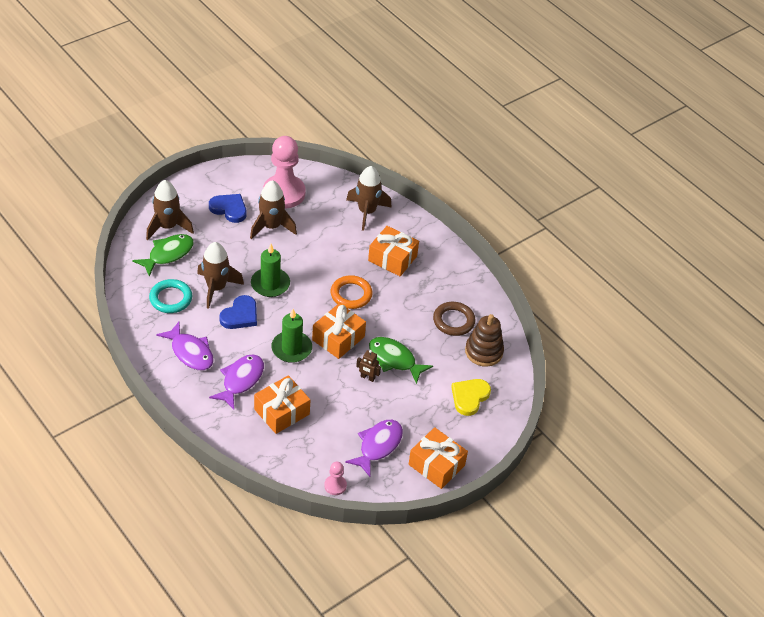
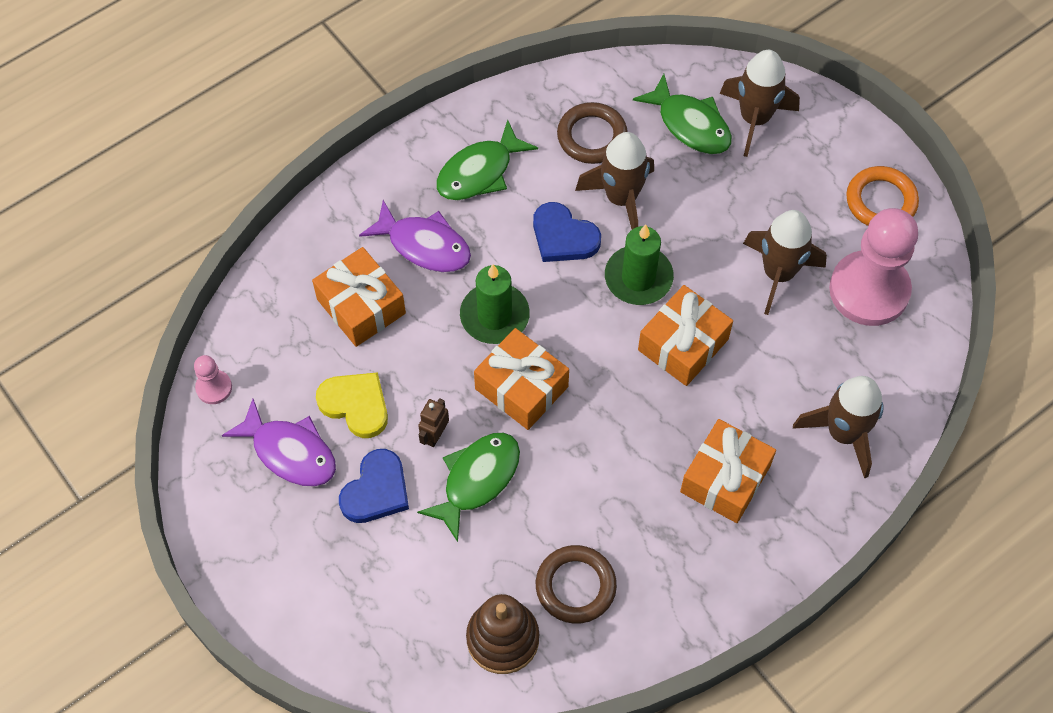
camera: 95 degrees right, 15 degrees up
turquoise ring [149,279,192,313] -> brown ring [557,102,628,164]
purple fish [156,322,214,370] -> green fish [436,119,538,200]
blue heart [209,194,246,223] -> blue heart moved to [339,449,409,523]
orange ring [331,275,373,309] -> orange ring moved to [846,166,919,226]
orange gift [409,427,468,489] -> orange gift moved to [638,285,733,386]
yellow heart [451,379,491,416] -> yellow heart moved to [316,372,388,438]

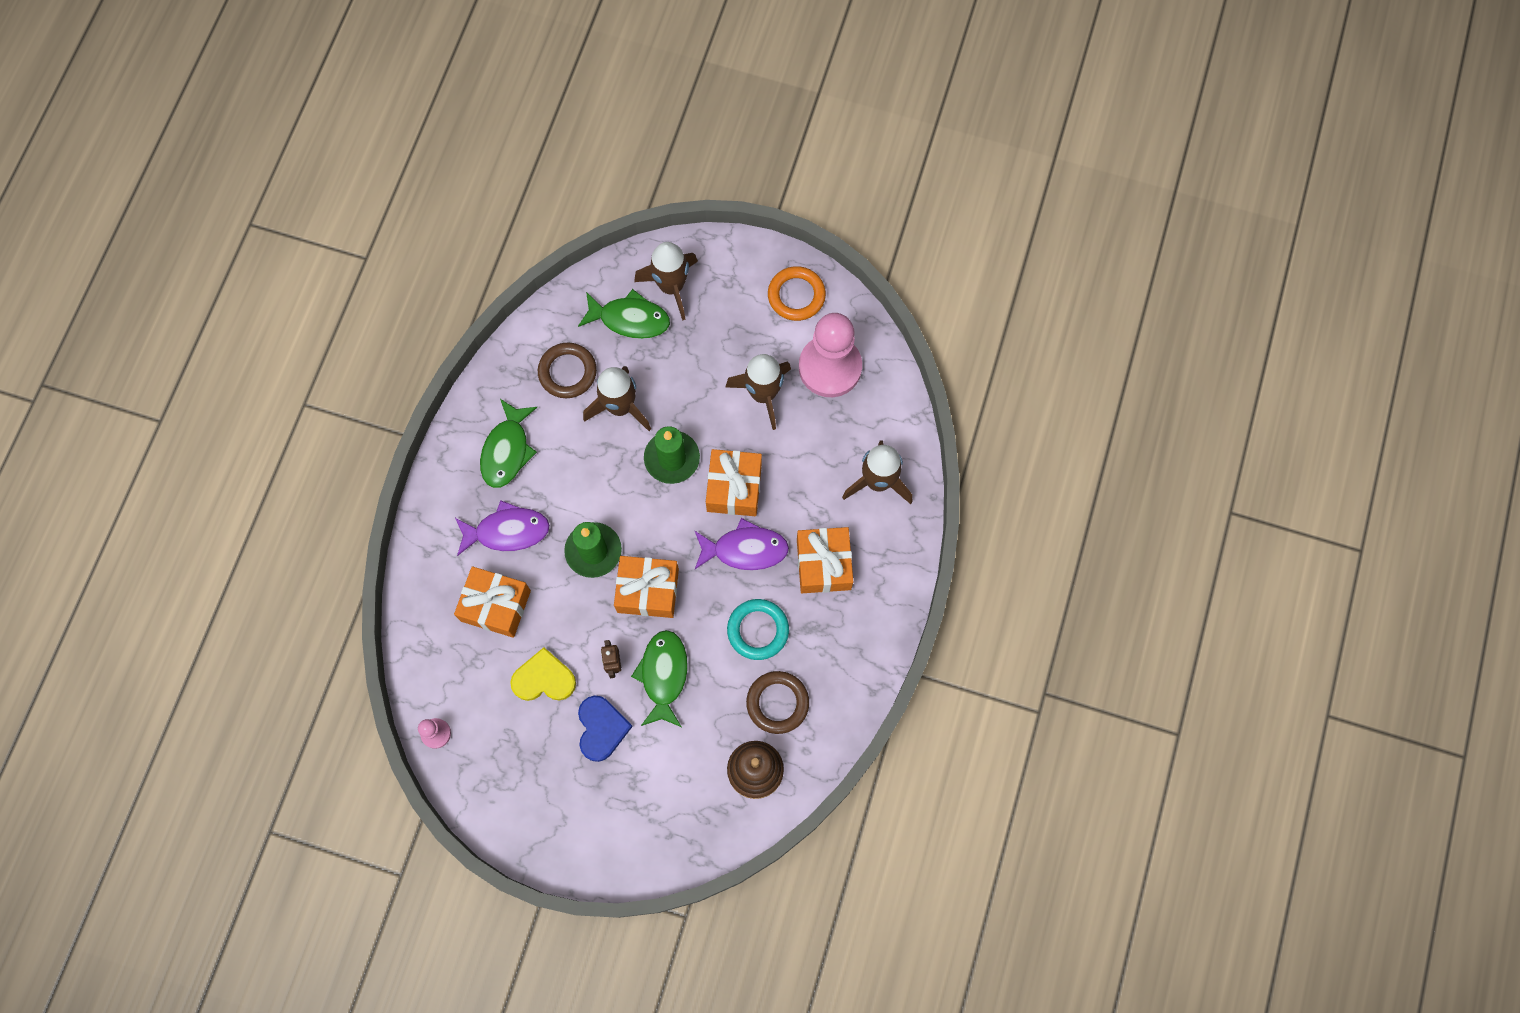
camera: 35 degrees left, 10 degrees up
purple fish [222,399,336,487] -> purple fish moved to [695,518,789,570]
blue heart [533,202,601,262] -> none
none -> turquoise ring [727,599,789,660]

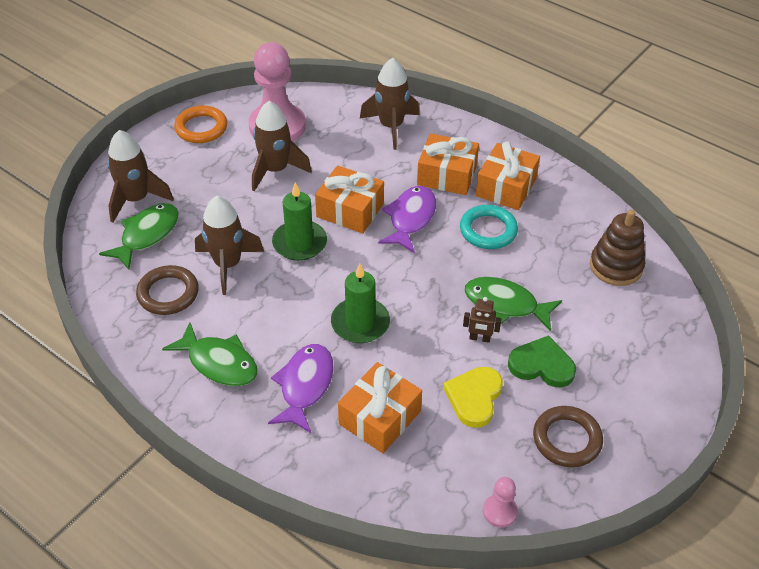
camera: 70 degrees left, 25 degrees down
blue heart [578,696,633,762] -> green heart [508,335,576,387]
orange gift [614,556,679,618] -> orange gift moved to [476,141,540,210]
brown ring [746,671,809,734] -> brown ring moved to [533,406,603,467]

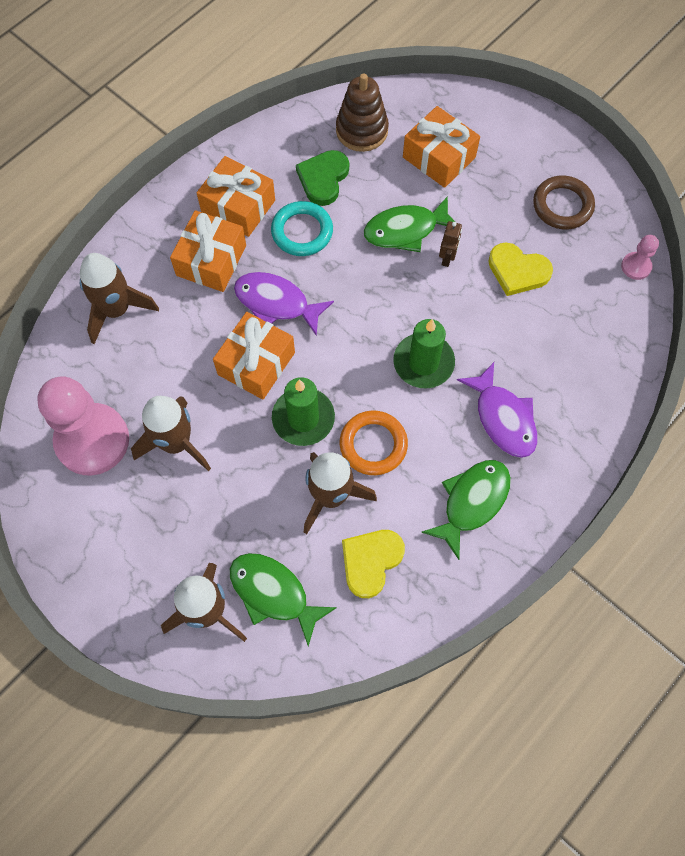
camera: 85 degrees left, 20 degrees up
brown ring [136,265,199,315] -> yellow heart [342,530,405,598]
orange ring [174,105,227,143] -> orange ring moved to [339,411,408,475]
purple fish [268,344,334,433] -> purple fish turned 135 degrees counterclockwise [457,362,538,458]
orange gift [338,362,422,453] -> orange gift moved to [403,106,480,188]
green fish [464,277,562,331] -> green fish turned 45 degrees clockwise [364,196,462,252]
green heart [508,335,576,387] -> green heart moved to [296,150,349,206]

